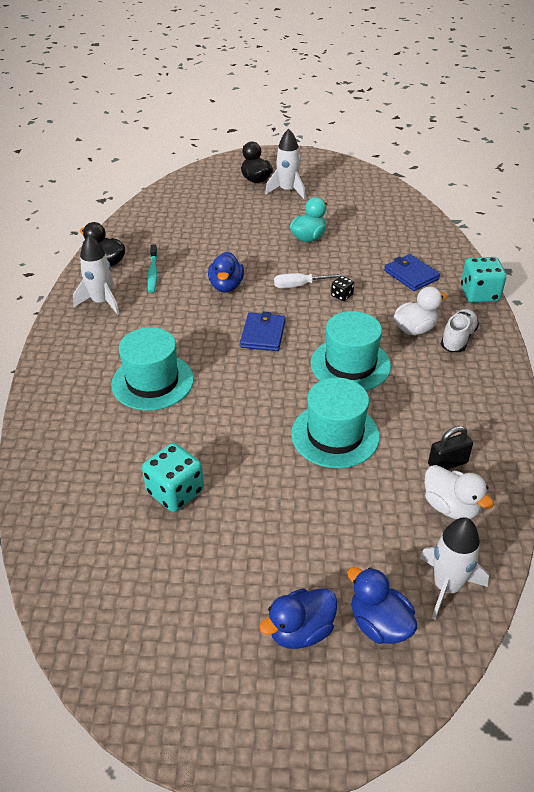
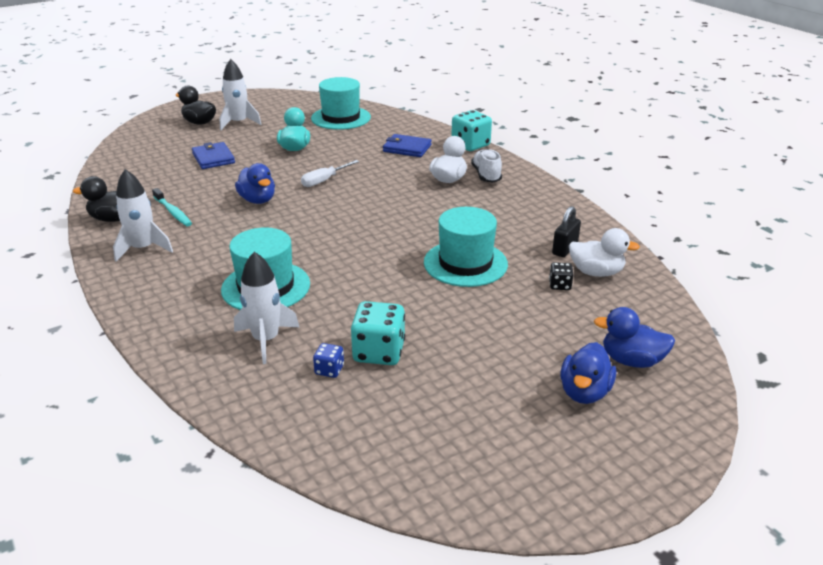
camera: 35 degrees left, 10 degrees down
blue wallet [240,312,286,351] -> blue wallet moved to [192,142,235,169]
turquoise hat [310,311,391,391] -> turquoise hat moved to [311,77,371,130]
black dice [331,276,354,301] -> black dice moved to [549,262,573,290]
white rocket [420,517,489,619] -> white rocket moved to [234,252,299,364]
none -> blue dice [313,343,344,378]

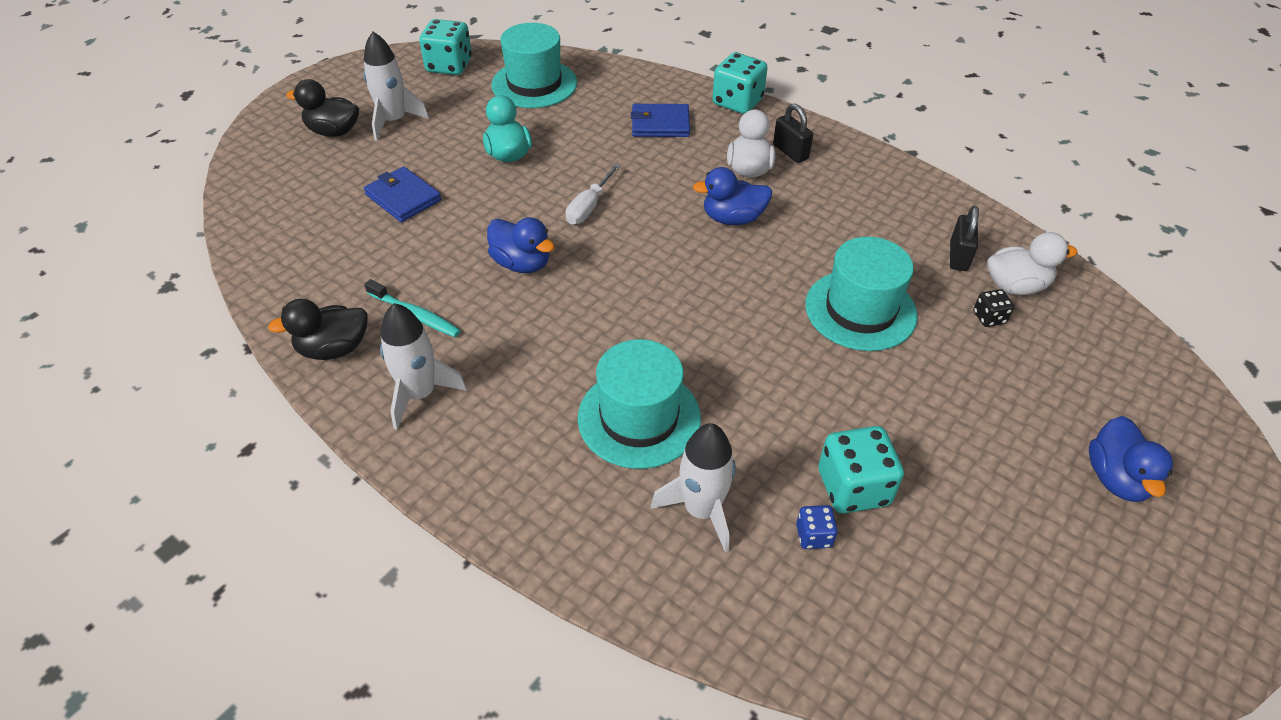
camera: 20 degrees left, 15 degrees up
white shoe [471,149,502,183] -> black padlock [773,104,813,163]
blue duck [594,307,675,368] -> blue duck moved to [693,167,772,225]
none -> turquoise dice [419,19,472,75]

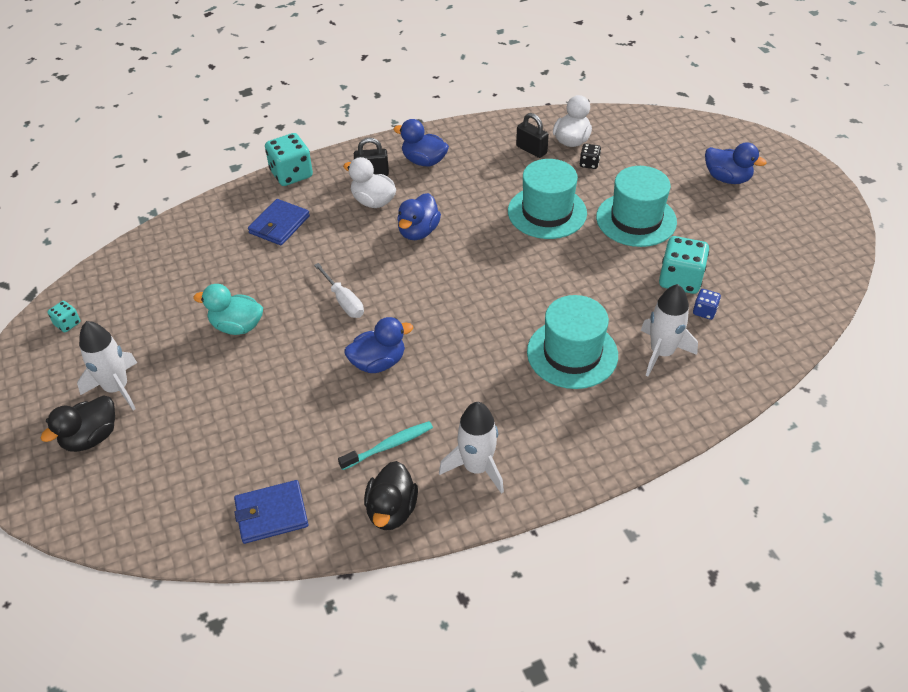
camera: 60 degrees left, 0 degrees up
blue wallet [364,166,441,222] -> blue wallet moved to [234,480,308,544]
turquoise dice [419,19,472,75] -> turquoise dice [47,301,81,333], size x0.51
turquoise hat [491,23,577,108] -> turquoise hat moved to [596,166,677,247]
none -> blue duck [393,119,449,166]

